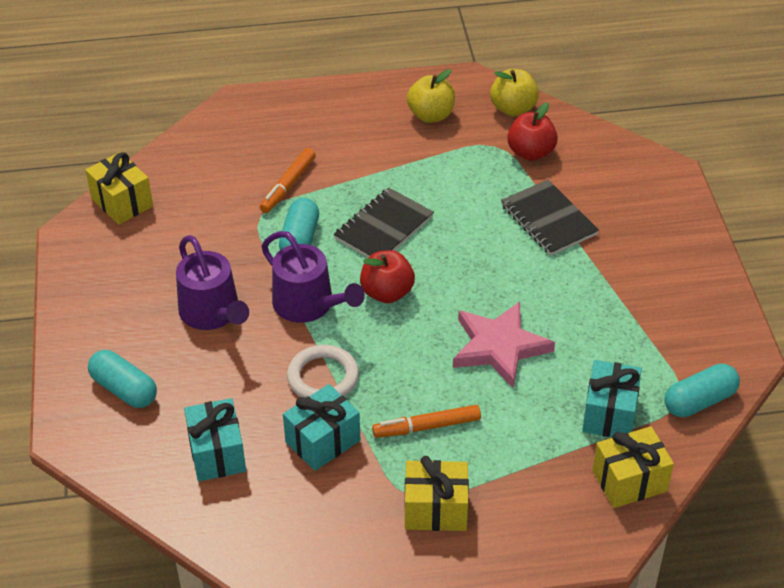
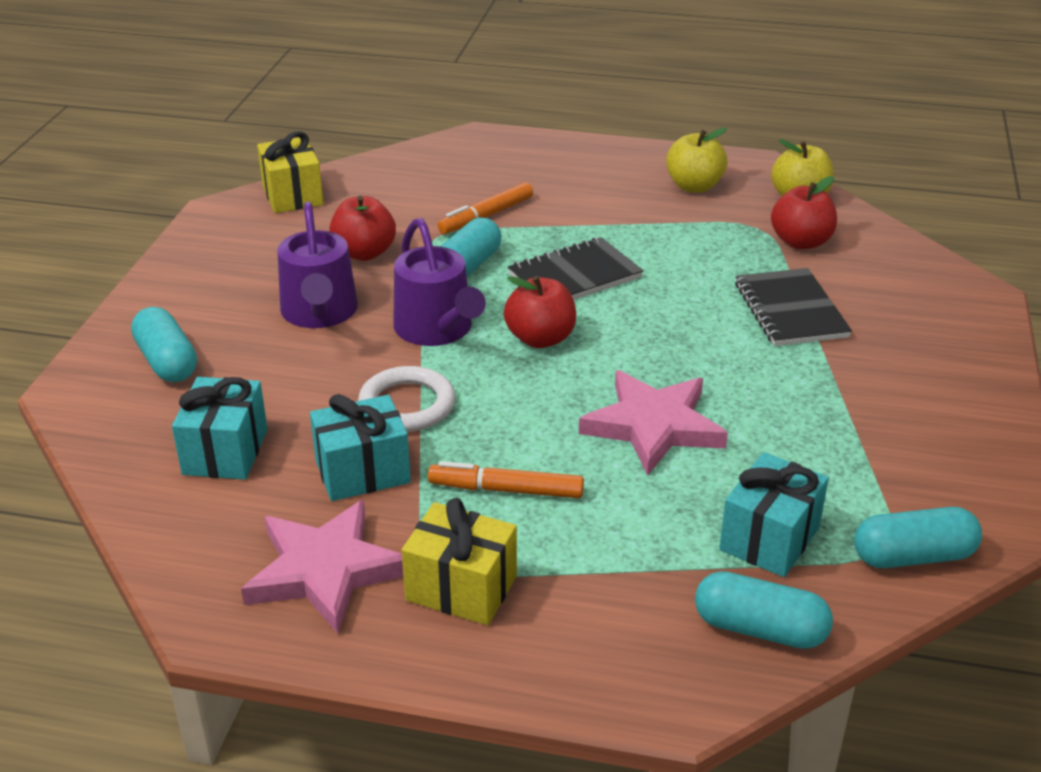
camera: 20 degrees right, 10 degrees down
yellow gift [592,426,674,508] -> turquoise capsule [695,571,833,649]
none -> pink star [241,500,404,634]
none -> red apple [329,196,396,261]

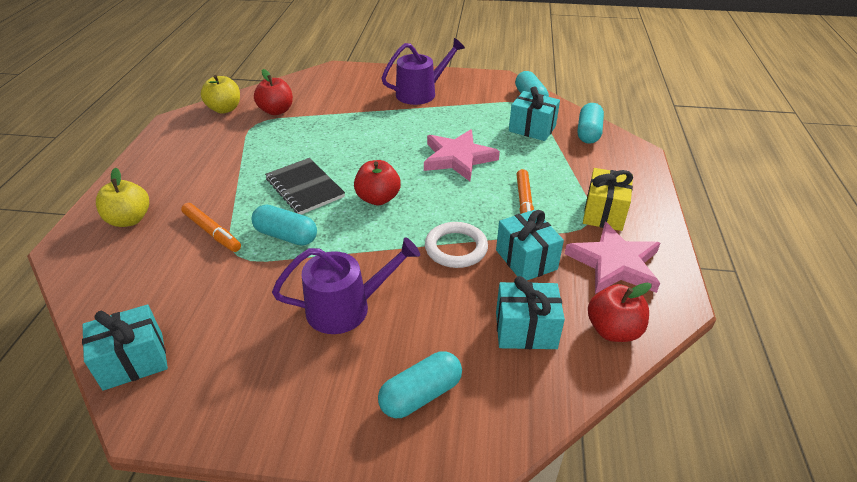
camera: 95 degrees left, 5 degrees up
yellow gift [257,131,324,213] -> turquoise gift [82,304,168,391]
red apple [329,196,396,261] -> red apple moved to [588,283,652,342]
purple watering can [393,218,486,346] -> purple watering can moved to [381,38,465,105]
yellow apple [666,127,728,193] -> yellow apple moved to [96,168,149,227]
black notebook [735,268,852,346] -> none

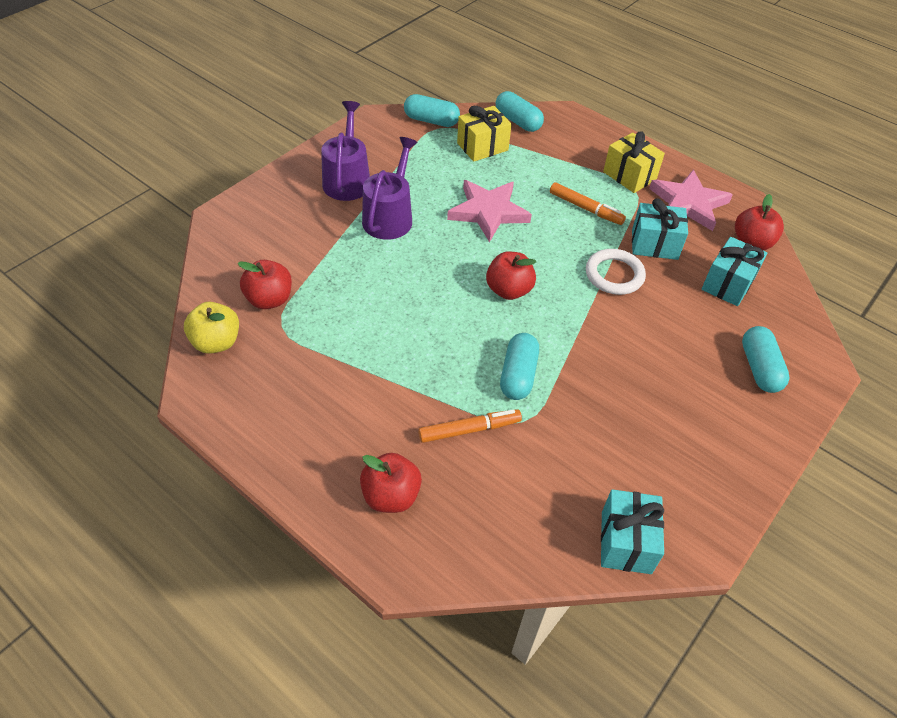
camera: 60 degrees left, 10 degrees up
yellow apple [96,168,149,227] -> red apple [360,453,422,513]
turquoise capsule [251,205,317,246] -> turquoise capsule turned 45 degrees counterclockwise [500,333,539,400]
black notebook [265,158,345,215] -> none
purple watering can [272,237,420,334] -> purple watering can moved to [362,137,418,240]
turquoise gift [509,86,560,141] -> yellow gift [457,106,512,162]

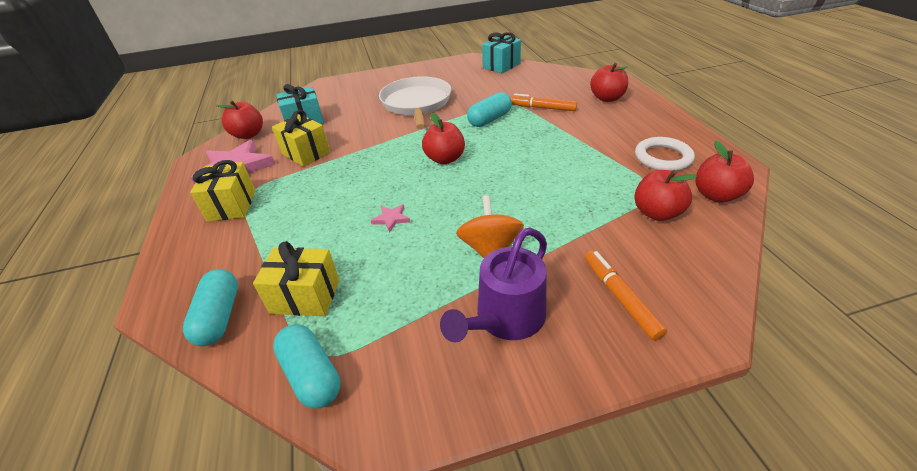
camera: 140 degrees left, 10 degrees down
yellow apple [184,302,239,354] -> red apple [695,141,754,203]
purple watering can [362,137,418,240] -> orange spinning top [456,195,524,258]
pink star [447,180,532,242] -> pink star [371,204,410,233], size x0.43
orange marker [550,182,626,225] -> orange marker moved to [585,250,667,341]
white ring [586,249,646,295] -> white ring moved to [635,137,695,171]
turquoise gift [632,199,688,260] -> yellow gift [272,110,330,167]
turquoise capsule [742,326,790,393] -> none
none -> white pan [379,76,451,129]

